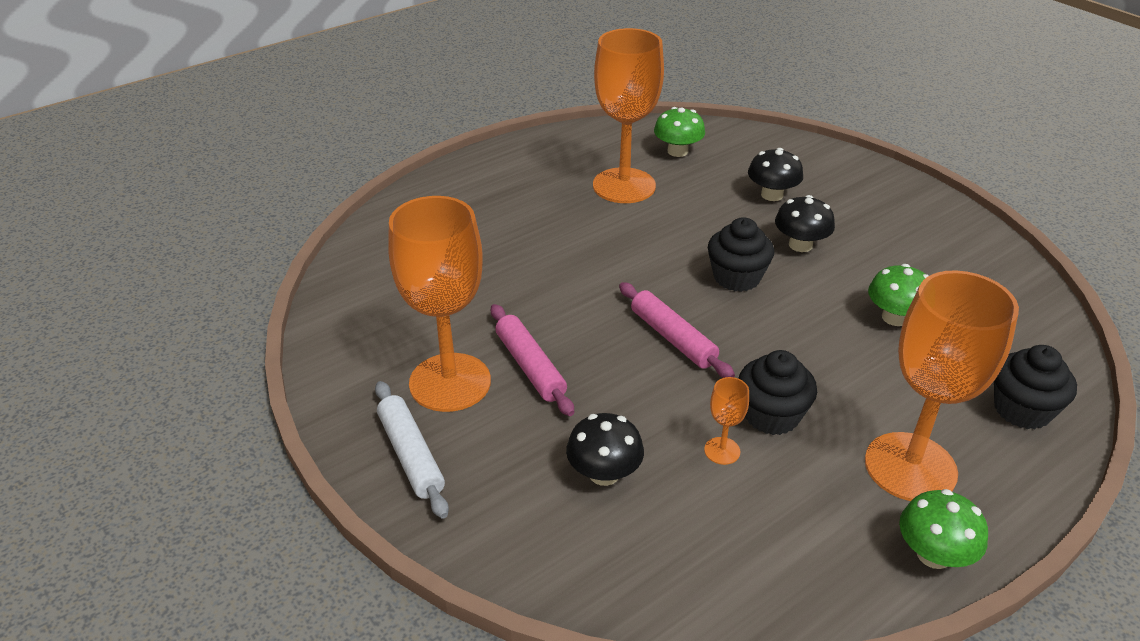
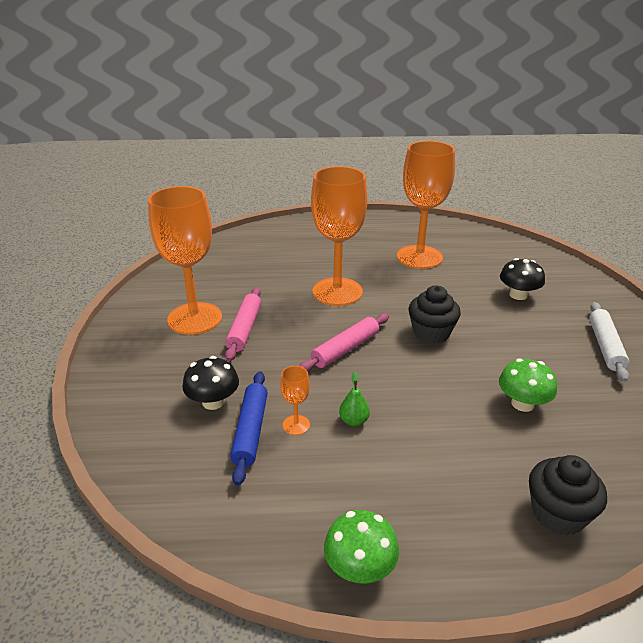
camera: 35 degrees right, 5 degrees down
white rolling pin [375,381,449,519] -> white rolling pin moved to [589,302,629,382]
pink rolling pin [619,282,735,378] -> pink rolling pin turned 45 degrees clockwise [299,313,389,372]
green mushroom [654,107,705,157] -> none
black cupcake [738,350,817,435] -> green pear [339,372,370,426]
black mushroom [775,195,835,252] -> none
orange goblet [865,270,1019,501] -> orange goblet moved to [311,166,368,306]
none -> blue rolling pin [230,371,268,486]

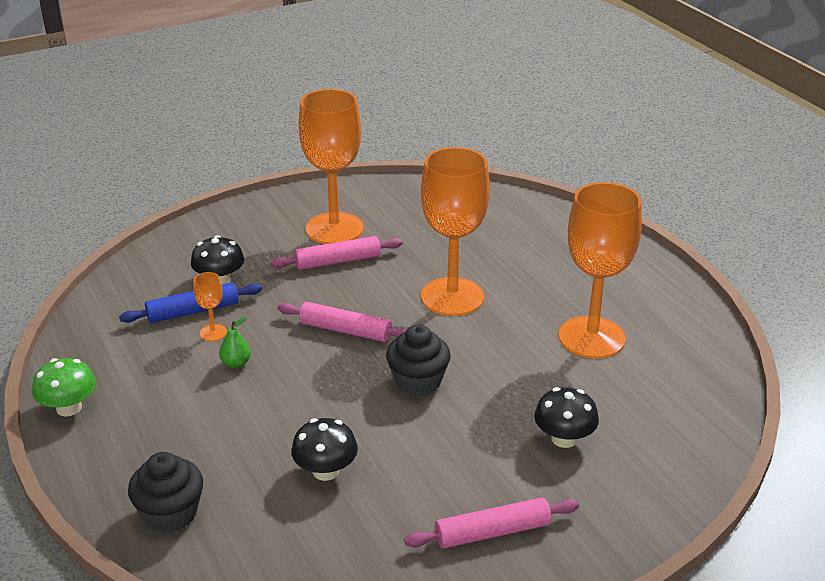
camera: 65 degrees right, 0 degrees up
green mushroom [499,358,557,412] -> black mushroom [291,418,358,481]
white rolling pin [589,302,629,382] -> pink rolling pin [404,497,579,549]

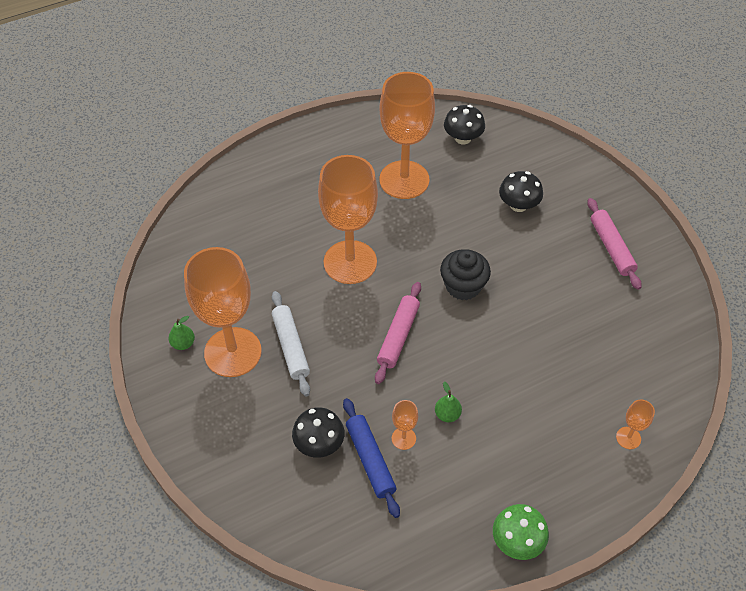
camera: 90 degrees left, 20 degrees up
black cupcake [128,452,203,533] -> orange goblet [616,400,655,449]
pink rolling pin [271,236,403,270] -> white rolling pin [272,291,310,396]
black mushroom [291,418,358,481] -> black mushroom moved to [444,105,485,144]
none -> green pear [168,316,195,350]

